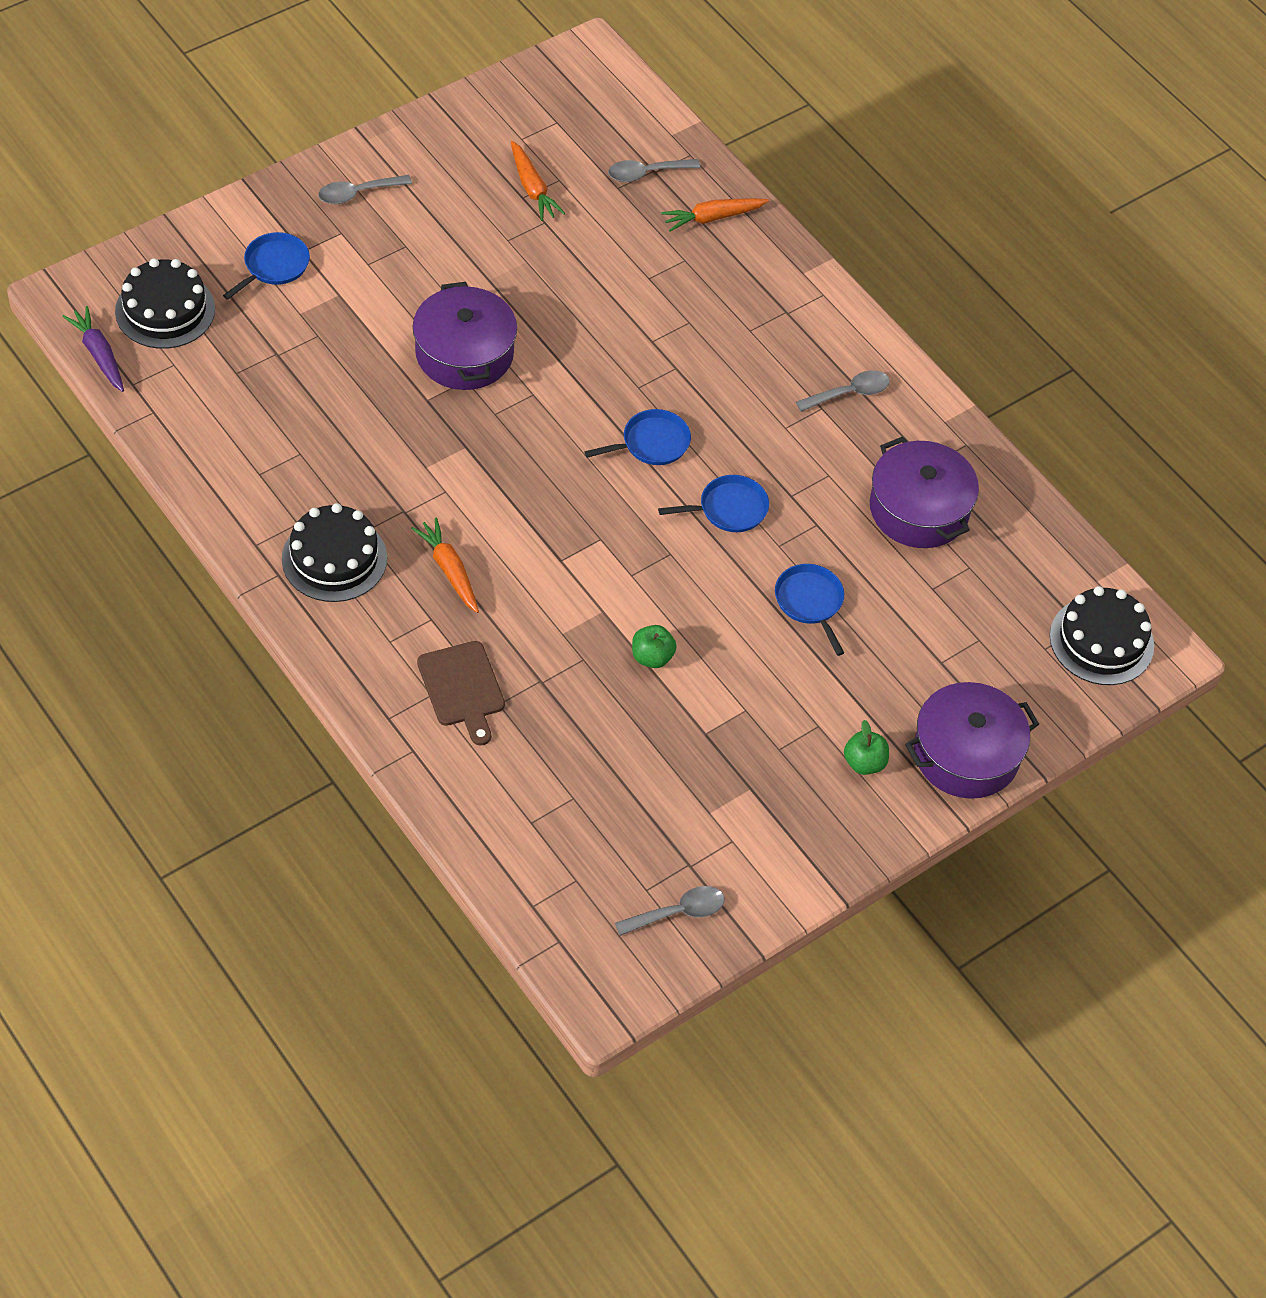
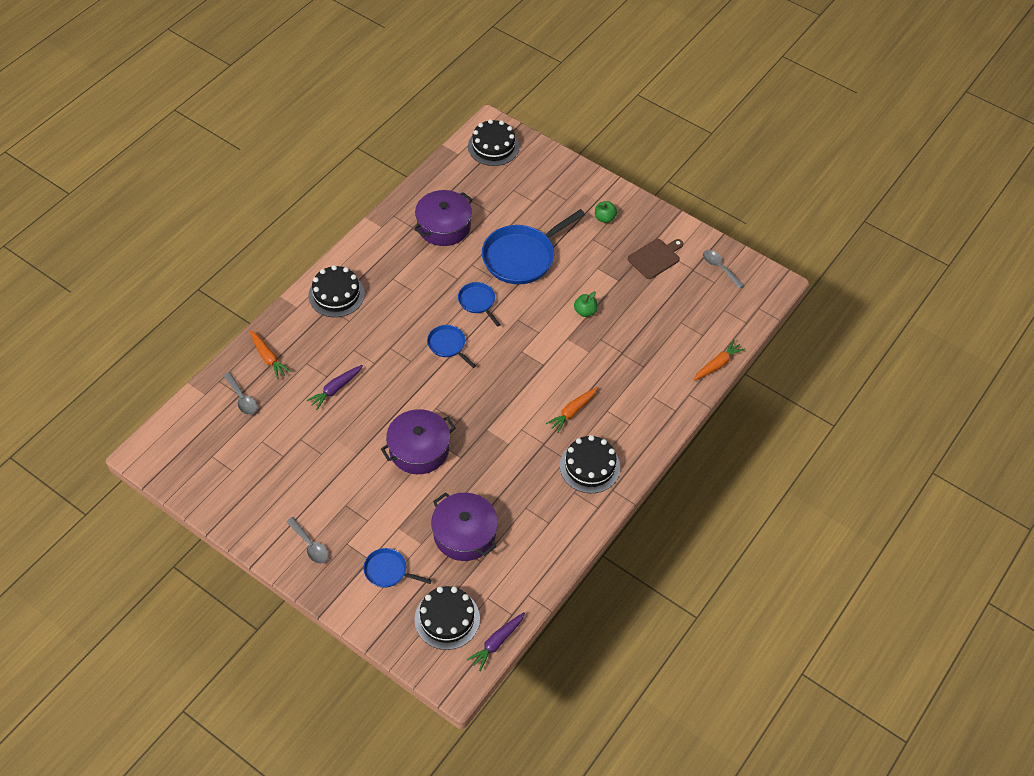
camera: 105 degrees left, 0 degrees up
brown cutting board [417,641,505,745] -> brown cutting board moved to [628,239,683,279]
orange carrot [511,141,565,221] -> orange carrot moved to [693,340,745,381]
blue pan [775,564,844,656] -> blue pan [482,209,585,284], size x1.98
grey spoon [796,370,890,412] -> none
purple pot [905,682,1039,799] -> purple pot moved to [431,492,498,561]
none -> purple carrot [306,365,363,410]
none -> black cake [308,265,365,317]

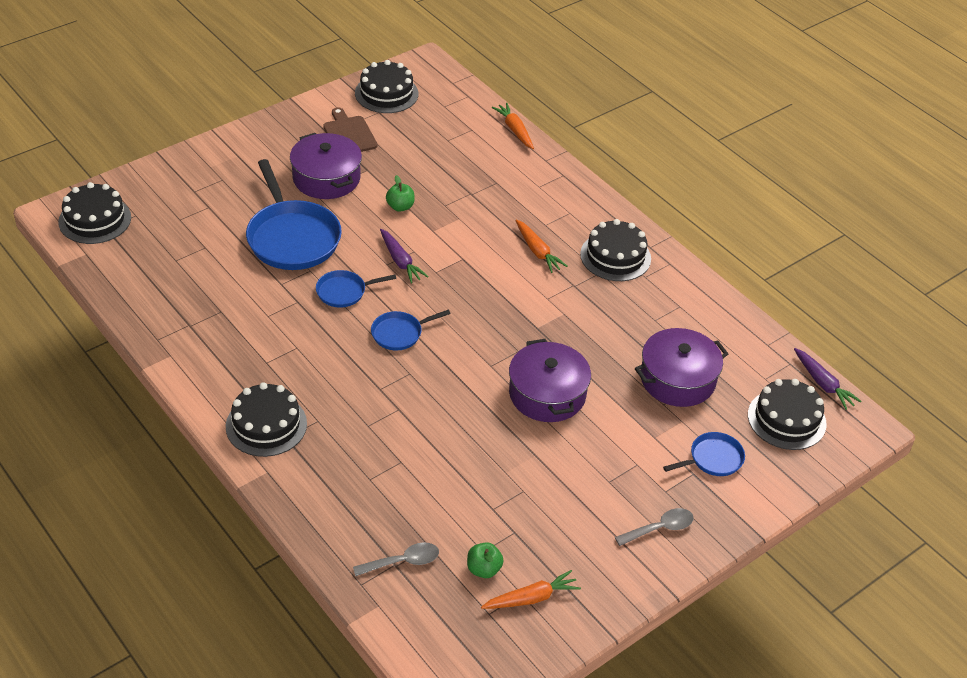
camera: 75 degrees left, 10 degrees down
orange carrot [249,330,291,379] -> orange carrot moved to [481,570,581,609]
purple carrot [306,365,363,410] -> purple carrot moved to [380,229,429,283]
blue pan [363,548,432,588] -> blue pan turned 150 degrees counterclockwise [663,432,745,476]
purple pot [414,190,473,246] -> purple pot moved to [290,133,362,199]
green apple [595,201,617,223] -> green apple moved to [467,542,504,578]
grey spoon [703,250,744,289] -> black cake [355,60,418,113]

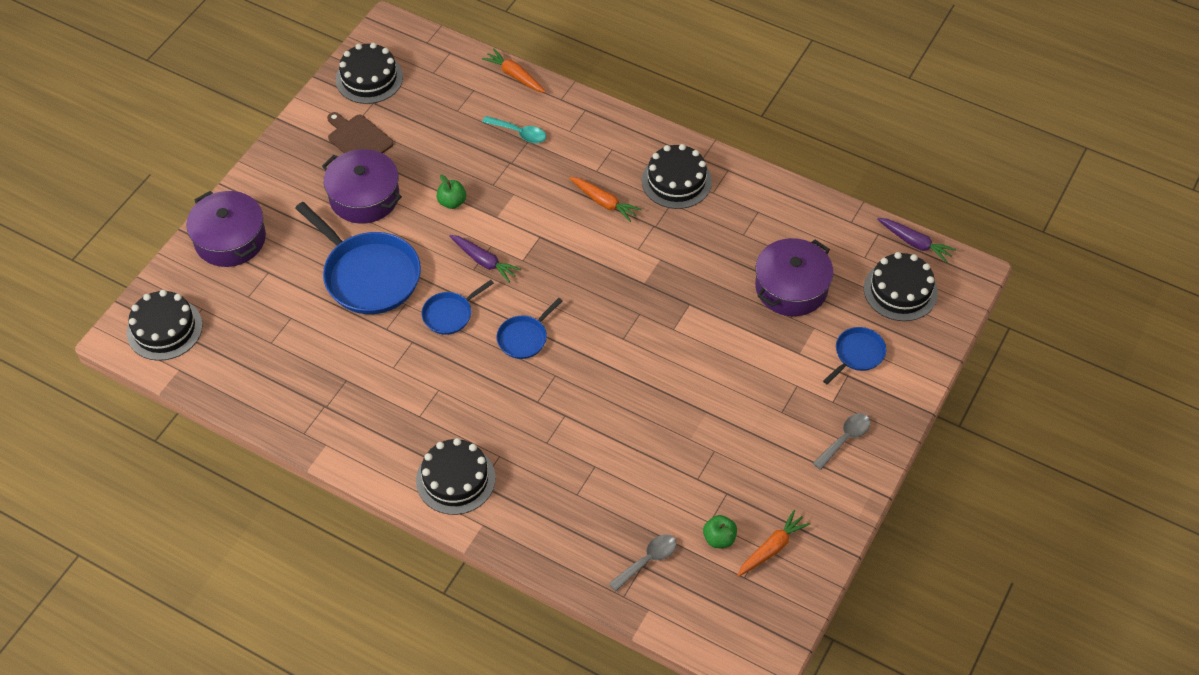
camera: 20 degrees left, 10 degrees up
purple pot [509,339,591,422] -> purple pot moved to [186,191,266,267]
none -> turquoise spoon [482,116,546,143]

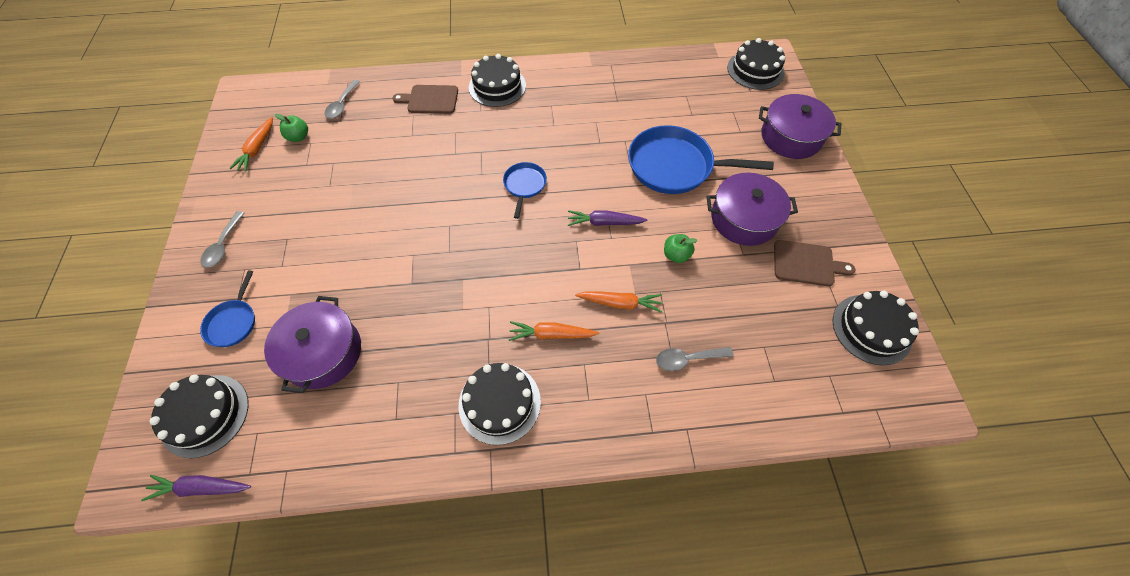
camera: 145 degrees right, 5 degrees up
blue pan [422,280,494,335] -> none
orange carrot [482,48,546,93] -> orange carrot moved to [575,292,662,313]
turquoise spoon [482,116,546,143] -> grey spoon [656,347,734,371]
none -> brown cutting board [392,85,458,114]

